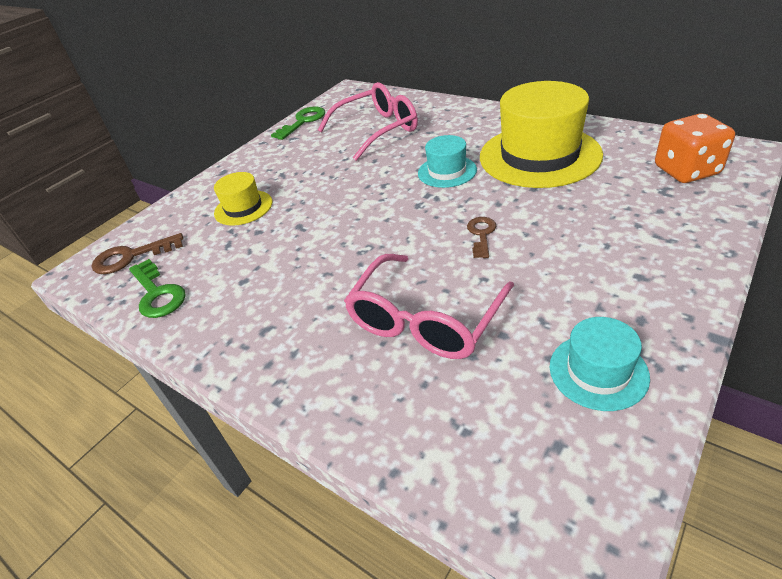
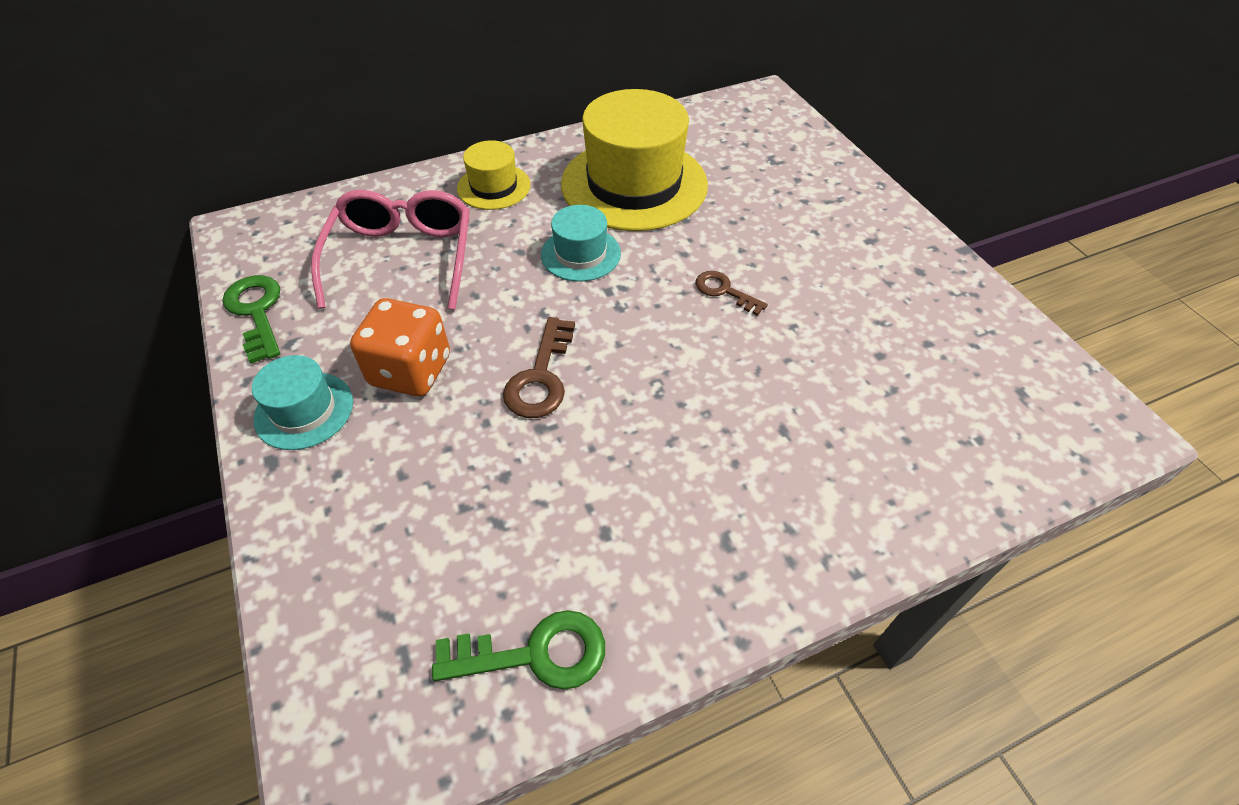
camera: 65 degrees left, 10 degrees up
brown key [92,233,183,274] -> brown key moved to [503,317,575,418]
yellow hat [214,172,272,226] -> yellow hat moved to [457,140,531,210]
pink glasses [344,254,514,359] -> none
turquoise hat [549,317,650,411] -> turquoise hat moved to [252,355,353,450]
orange dice [655,114,735,183] -> orange dice moved to [350,298,450,396]

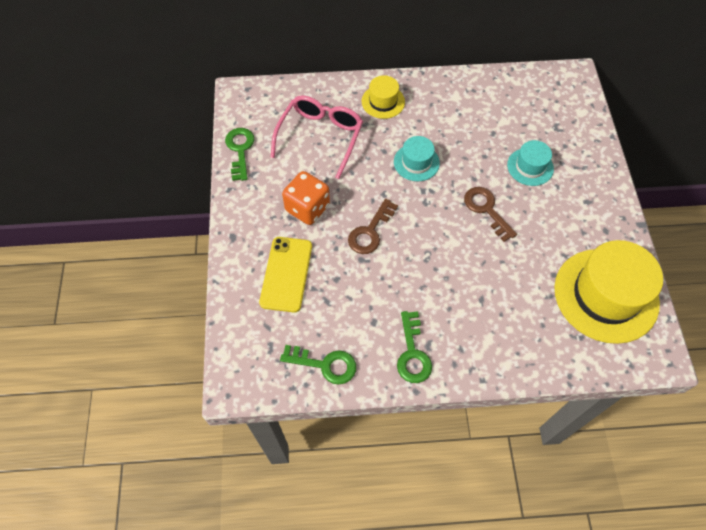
camera: 20 degrees right, 10 degrees up
turquoise hat [252,355,353,450] -> turquoise hat moved to [507,140,554,186]
yellow hat [561,89,708,231] -> yellow hat moved to [554,240,663,344]
brown key [696,271,768,316] -> brown key [464,187,517,242], size x1.54
none -> yellow phone [259,237,312,313]
none -> green key [397,311,432,383]

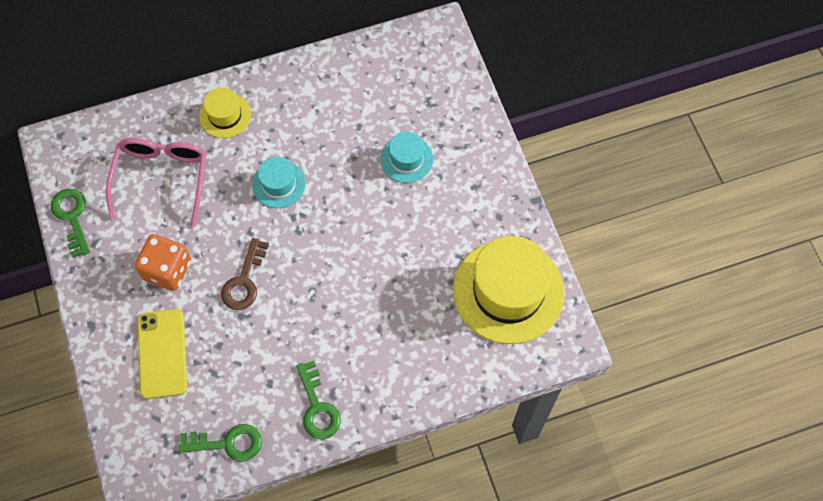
camera: 15 degrees left, 5 degrees up
brown key [464,187,517,242] -> none

